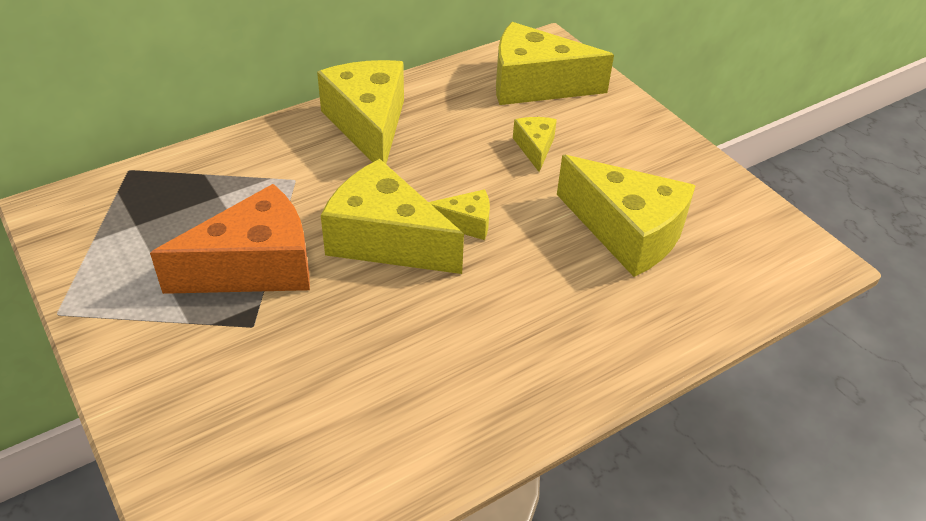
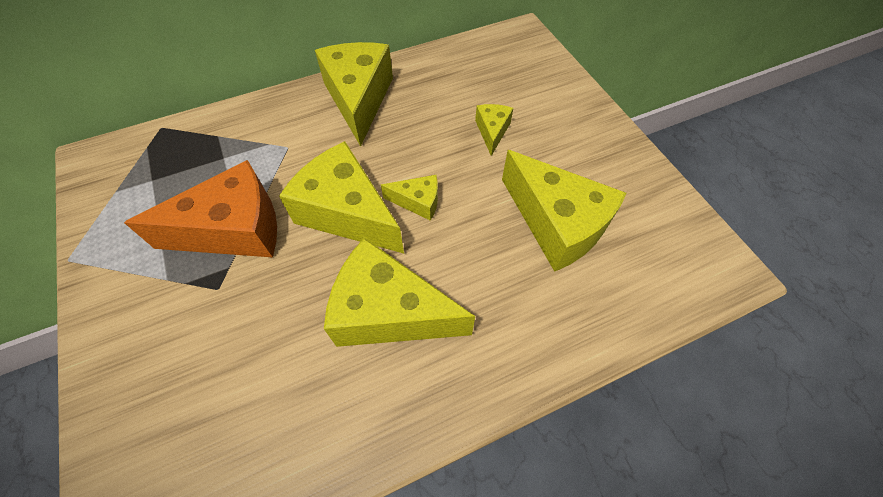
camera: 10 degrees right, 15 degrees up
yellow cheese [496,22,614,105] -> yellow cheese moved to [324,238,475,347]

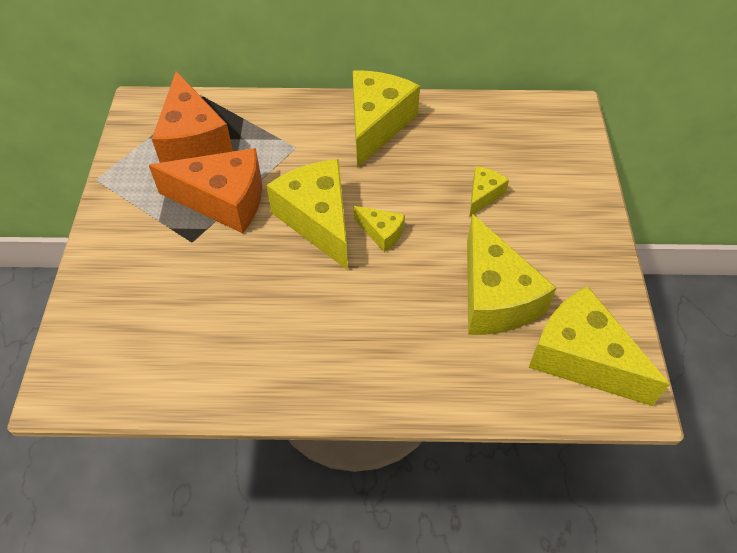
camera: 25 degrees right, 5 degrees down
yellow cheese [324,238,475,347] -> yellow cheese moved to [529,286,670,406]
none -> orange cheese [152,71,233,163]

